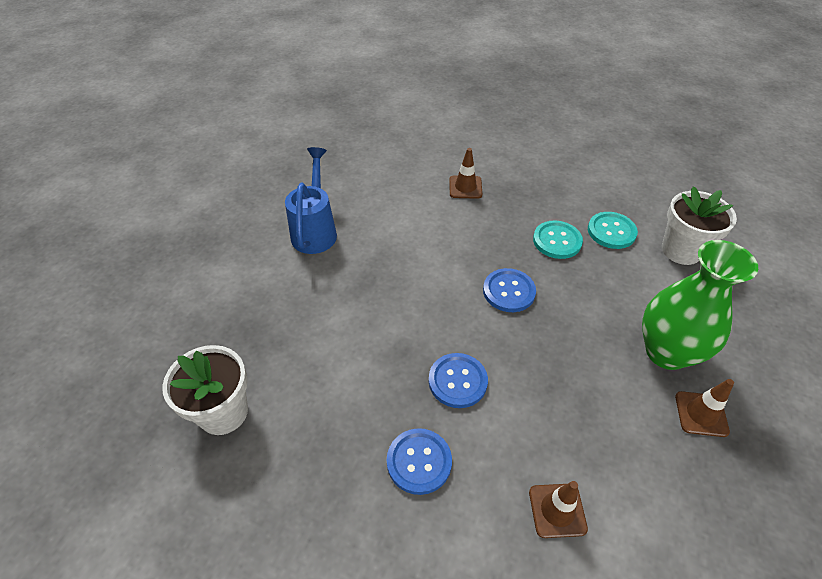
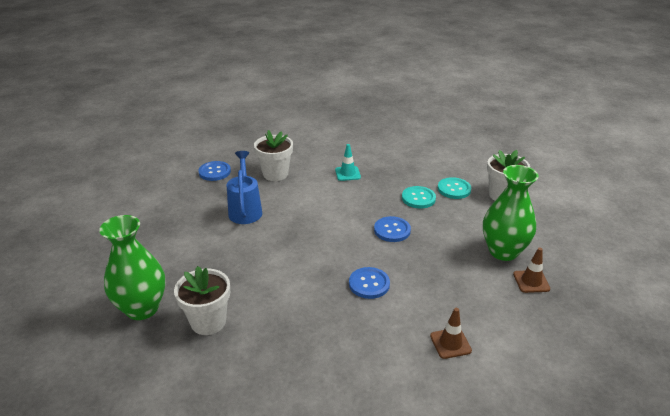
camera: 10 degrees left, 15 degrees down
blue button [387,428,452,495] -> blue button moved to [198,161,231,181]
brown traffic cone [449,148,482,199] -> turquoise traffic cone [335,144,361,181]
none -> green vase [99,215,165,320]
none -> white flower pot [254,130,293,181]

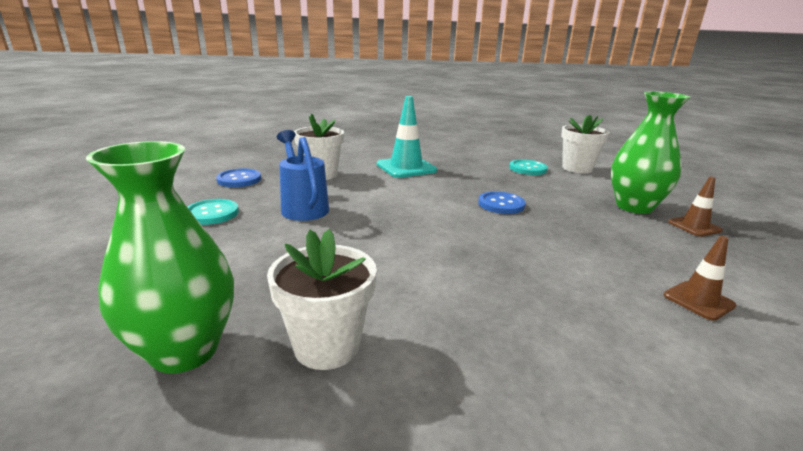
camera: 20 degrees left, 10 degrees down
turquoise traffic cone [335,144,361,181] -> turquoise traffic cone [377,96,437,178], size x1.76
blue button [349,267,390,299] -> none
turquoise button [402,186,436,209] -> turquoise button moved to [187,199,239,225]

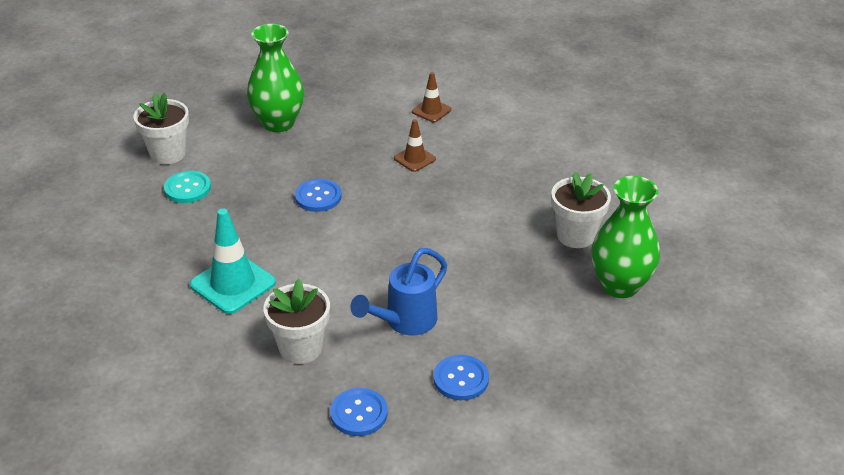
camera: 110 degrees left, 15 degrees up
turquoise button [187,199,239,225] -> blue button [433,355,489,400]
brown traffic cone [668,177,723,237] -> brown traffic cone moved to [394,119,436,172]

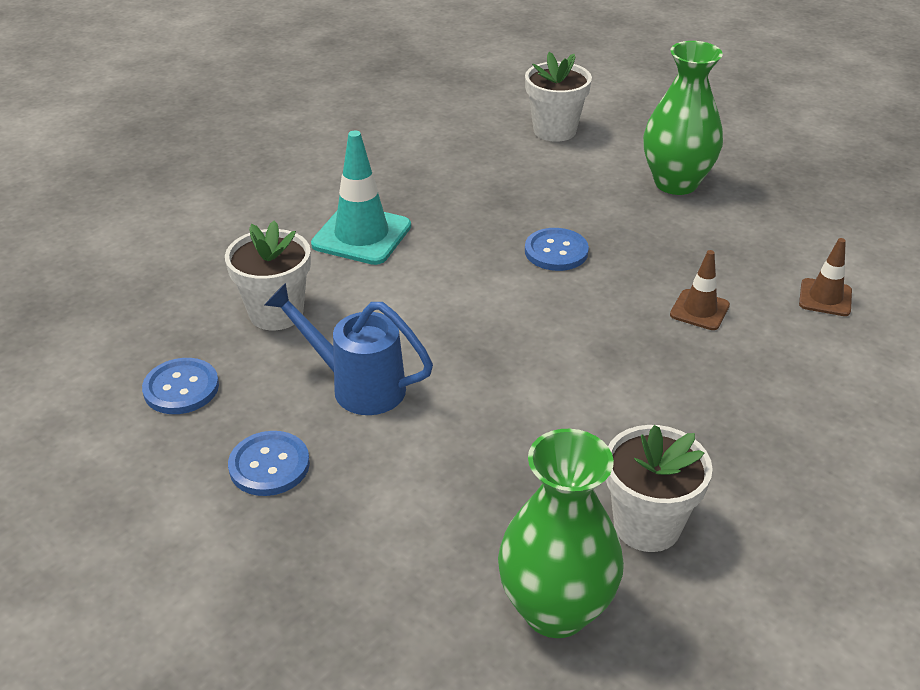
camera: 70 degrees right, 0 degrees up
turquoise button [164,171,211,203] -> none

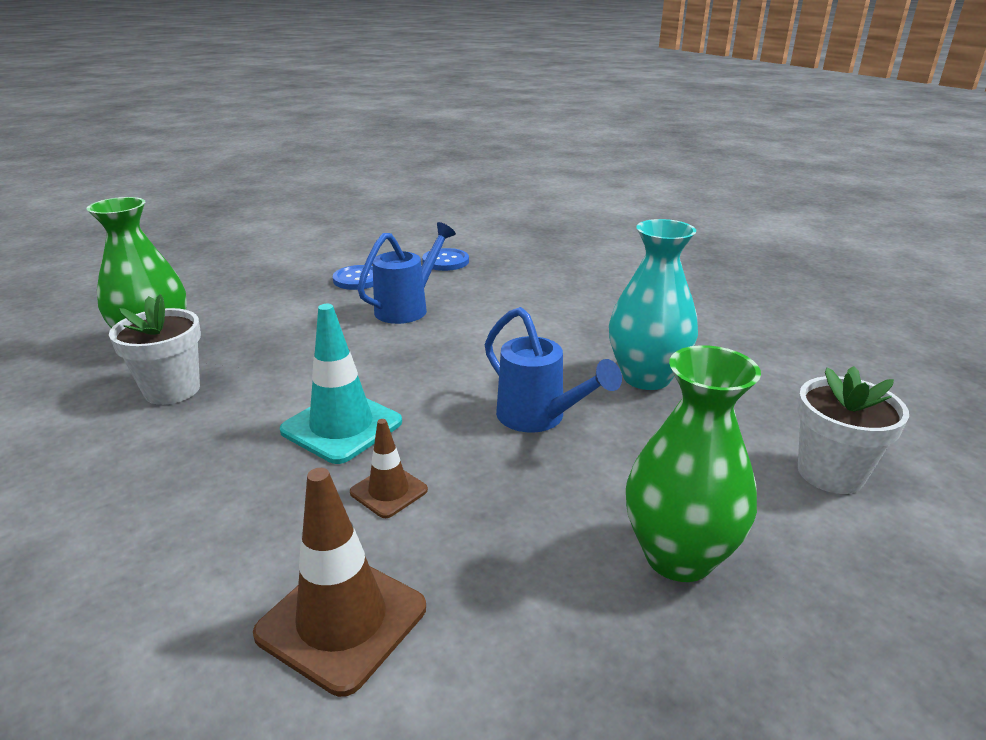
camera: 105 degrees right, 10 degrees down
white flower pot [225,221,311,330] -> none
turquoise traffic cone [311,130,411,265] -> turquoise traffic cone moved to [280,304,402,464]
blue button [525,228,589,271] -> blue watering can [485,307,622,433]
brown traffic cone [799,238,852,316] -> brown traffic cone [253,468,426,697], size x1.76
none -> turquoise vase [609,219,698,390]

